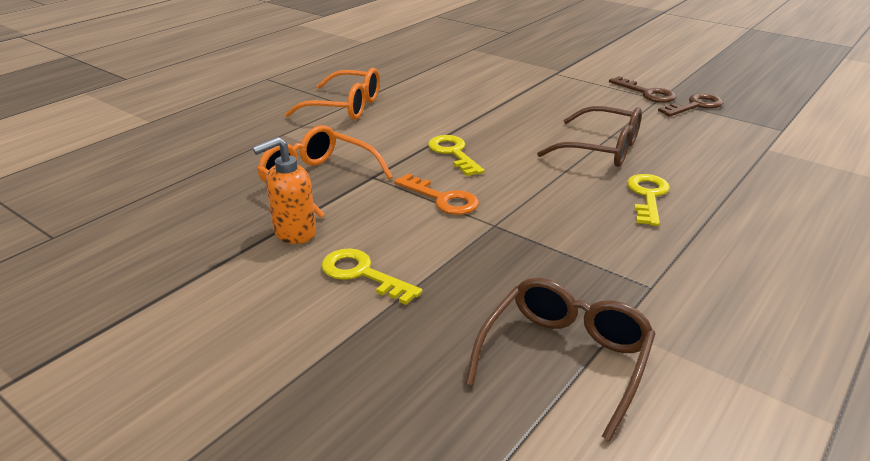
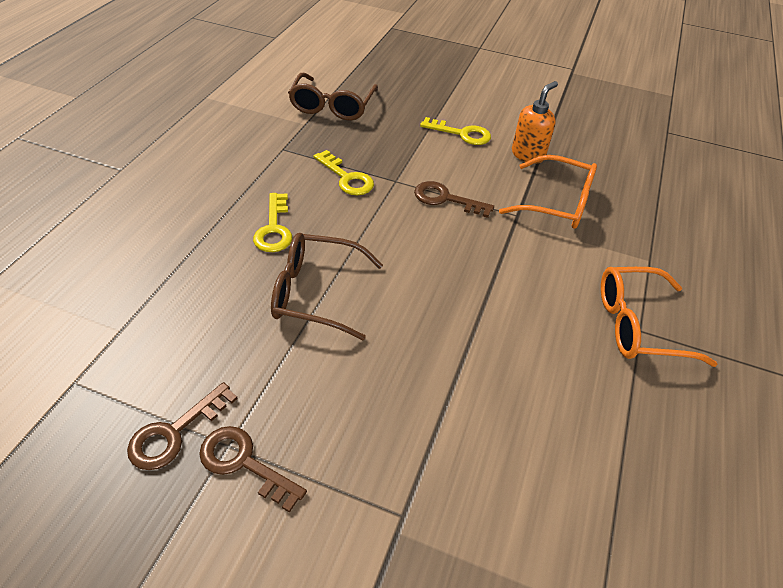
camera: 160 degrees right, 15 degrees up
orange key [394,174,479,215] -> brown key [414,181,494,218]
yellow key [428,135,485,176] -> yellow key moved to [313,150,374,195]

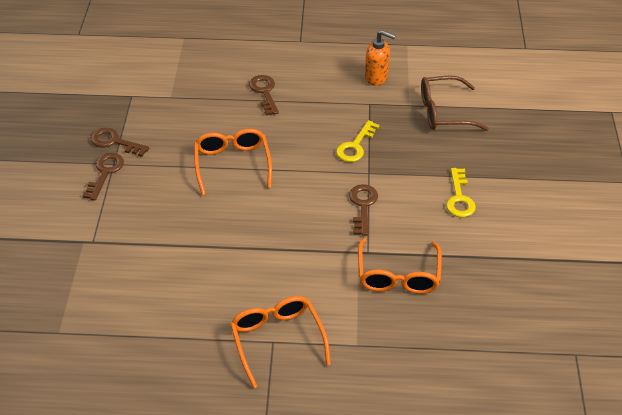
camera: 75 degrees right, 0 degrees up
yellow key [253,193,292,252] -> none
brown glasses [271,233,383,340] -> orange glasses [194,129,272,195]
orange soap dispenser [512,81,558,164] -> orange soap dispenser moved to [365,30,396,86]
none -> brown key [249,75,279,116]

